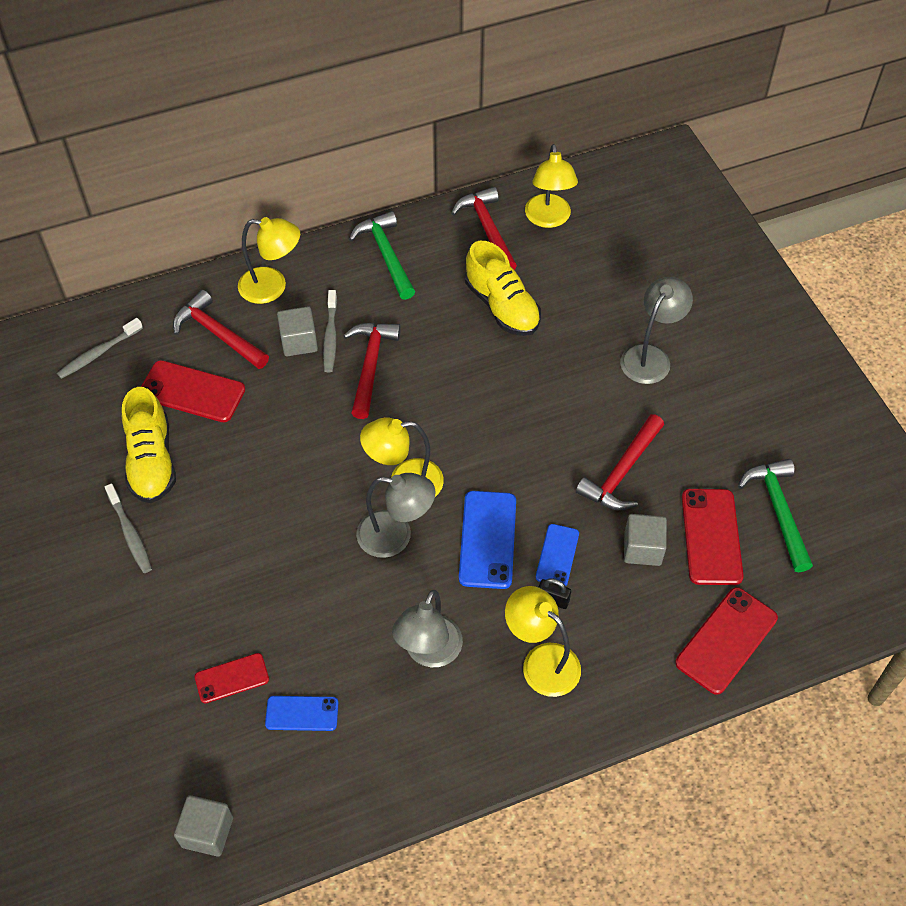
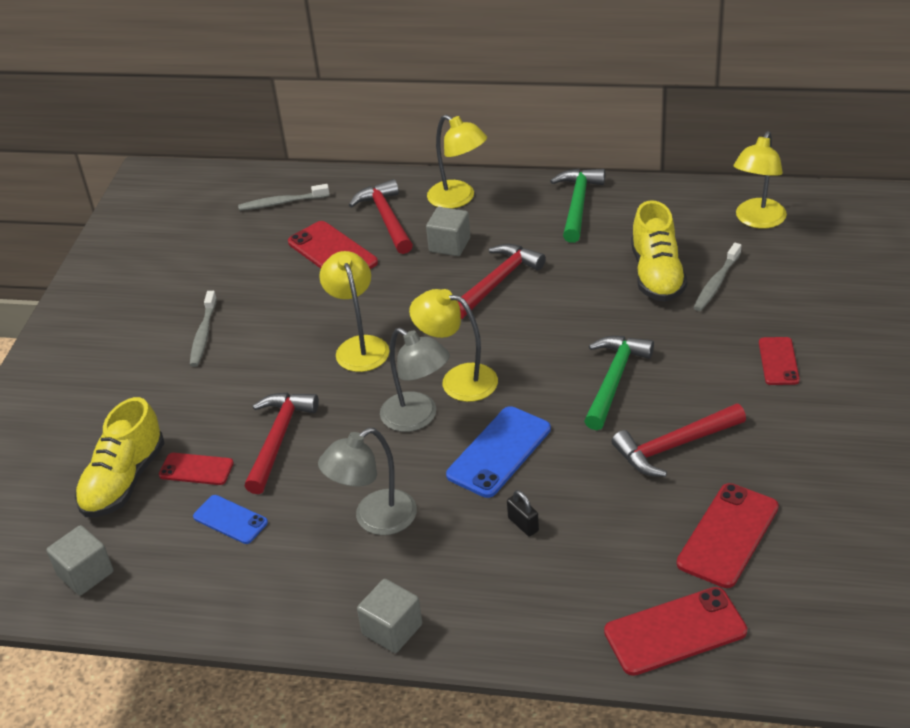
camera: 35 degrees right, 15 degrees down
yellow shoe [122,387,176,503] -> yellow shoe moved to [75,397,164,517]
grey toothbrush [323,290,337,372] -> grey toothbrush moved to [693,243,741,311]
red hammer [451,187,517,270] -> red hammer moved to [245,392,319,494]
yellow lamp [505,586,581,697] -> yellow lamp moved to [319,251,389,372]
blue phone [536,524,579,586] -> none
grey lamp [620,277,693,384] -> red phone [759,337,800,385]
grey cube [624,514,667,566] -> grey cube moved to [357,579,422,653]
green hammer [738,459,813,572] -> green hammer moved to [584,336,654,430]

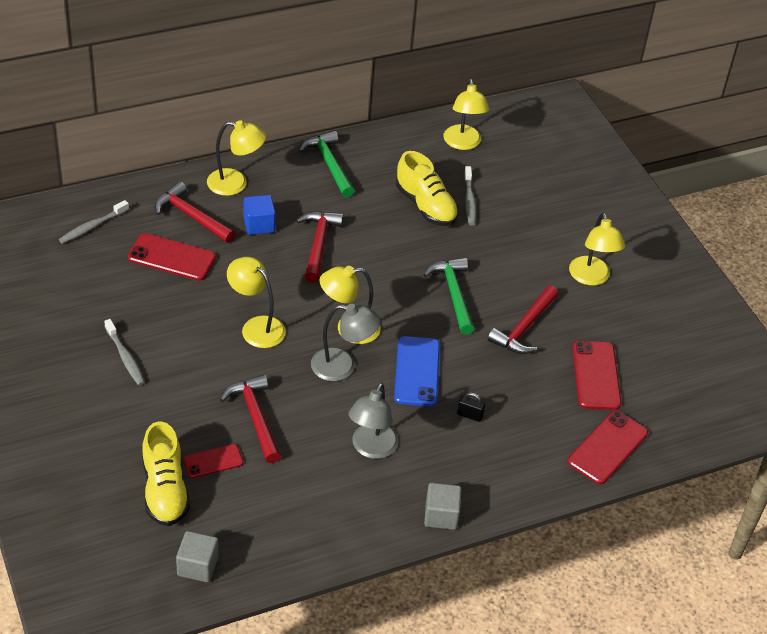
camera: 40 degrees left, 5 degrees up
blue phone [193,495,268,544] -> none
grey cube [426,207,470,256] -> blue cube [244,195,276,235]
red phone [759,337,800,385] -> none
none -> yellow lamp [569,213,625,286]

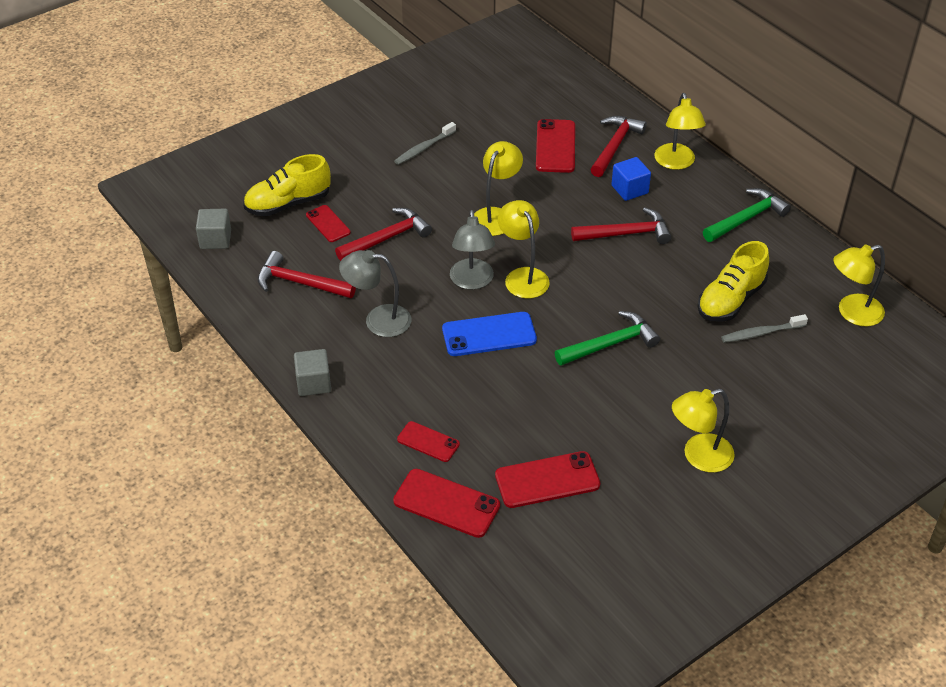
camera: 80 degrees right, 0 degrees up
grey toothbrush [59,200,129,244] -> none
black padlock [457,392,485,422] -> none
red hammer [488,285,558,354] -> red hammer moved to [258,251,356,298]
none -> red phone [397,421,460,462]

